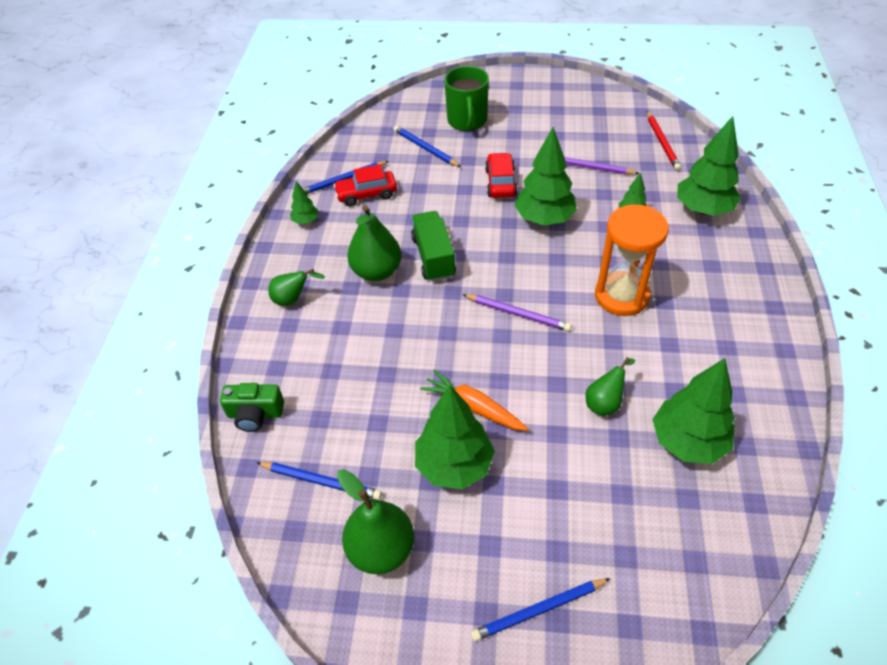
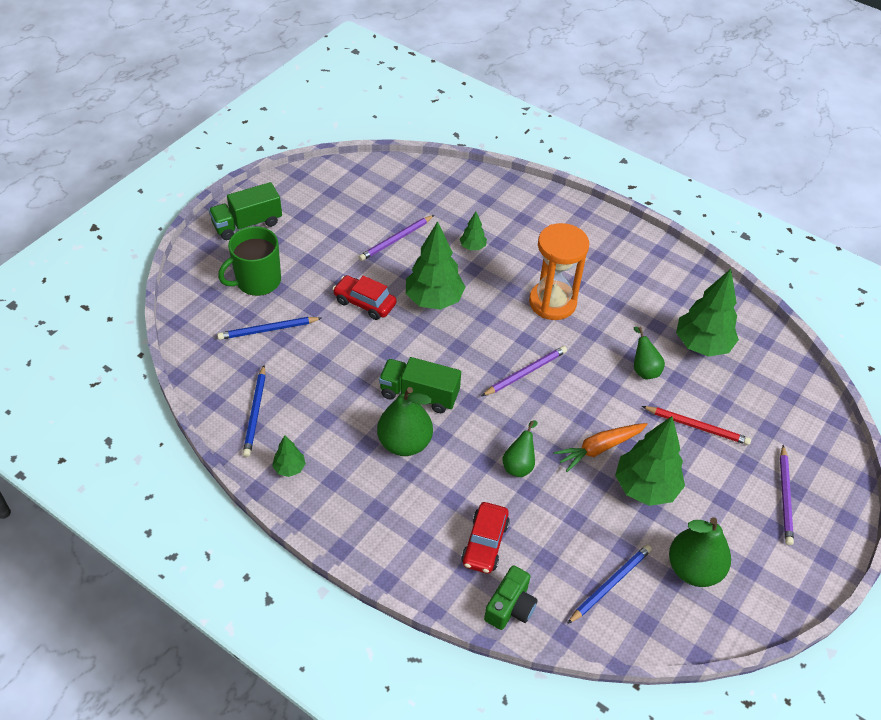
camera: 65 degrees left, 0 degrees up
green pear [268,269,325,306] -> green pear moved to [503,420,537,477]
red car [333,164,397,206] -> red car moved to [461,502,510,574]
green mug [444,66,489,131] -> green mug turned 120 degrees clockwise [218,226,281,296]
blue pencil [471,578,611,641] -> purple pencil [780,445,794,545]
red pencil [647,111,681,171] -> red pencil moved to [642,406,751,445]
green tree [677,116,741,216] -> none
none -> green truck [209,182,282,240]

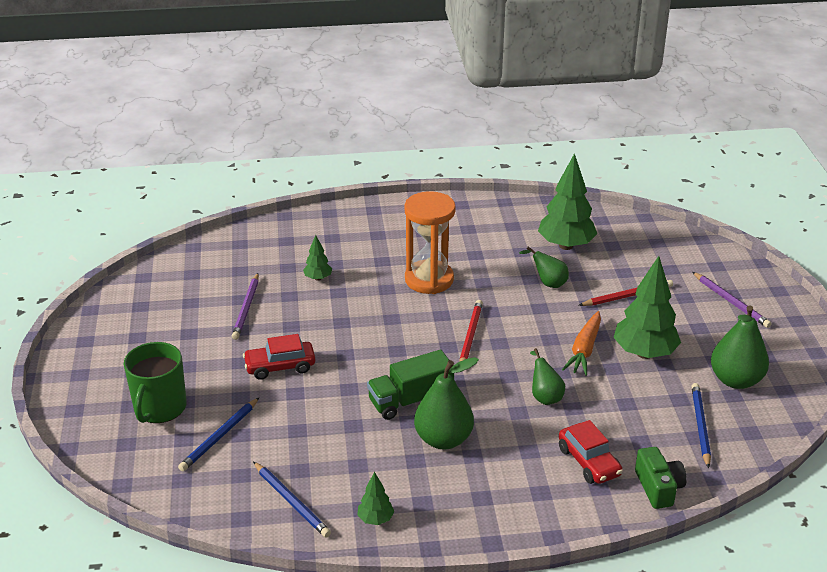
camera: 40 degrees left, 15 degrees down
green truck [209,182,282,240] -> none
green tree [406,221,465,310] -> none
purple pencil [482,346,567,396] -> red pencil [460,300,483,361]

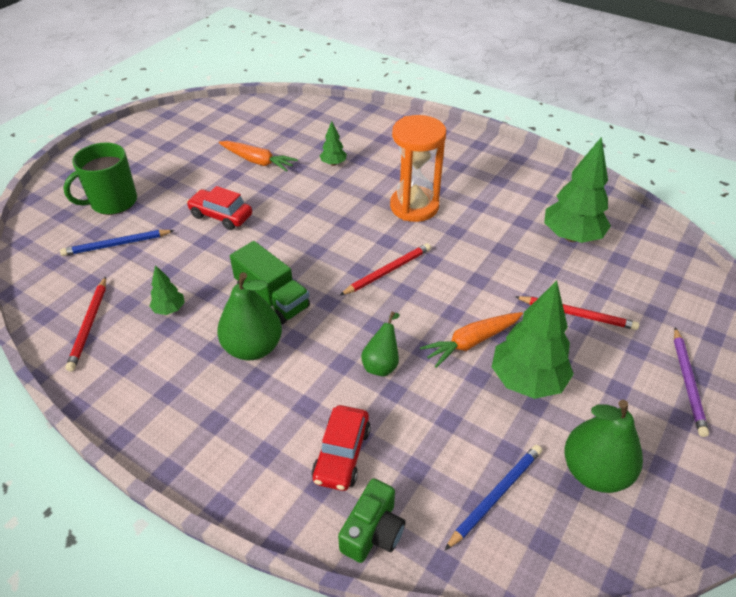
camera: 40 degrees right, 10 degrees up
purple pencil [232,273,259,340] -> orange carrot [219,141,298,172]
blue pencil [253,462,331,538] -> red pencil [66,277,106,371]
green tree [357,472,394,525] -> green tree moved to [150,265,185,315]
green truck [367,350,454,420] -> green truck turned 150 degrees counterclockwise [230,241,310,324]
green pear [519,247,569,288] -> none

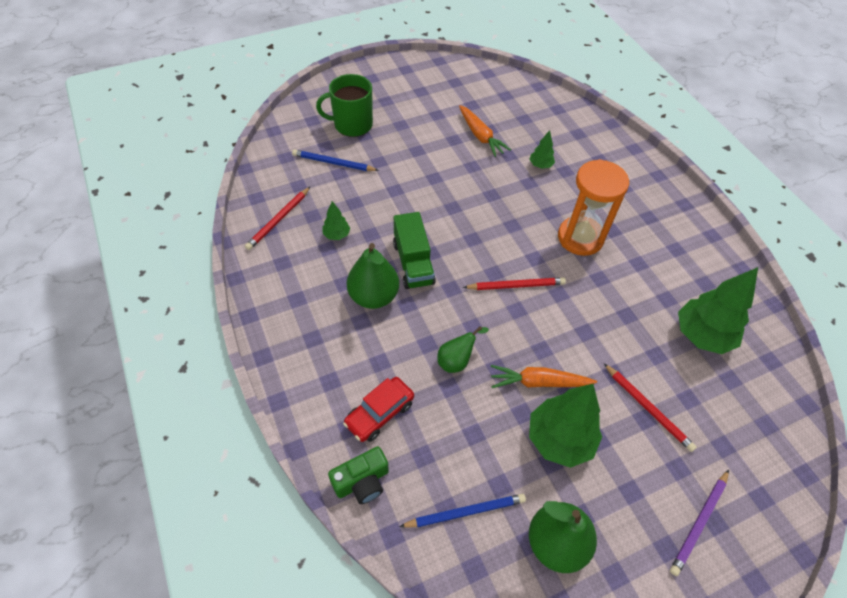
camera: 30 degrees right, 10 degrees up
red car [186,186,252,230] -> none

